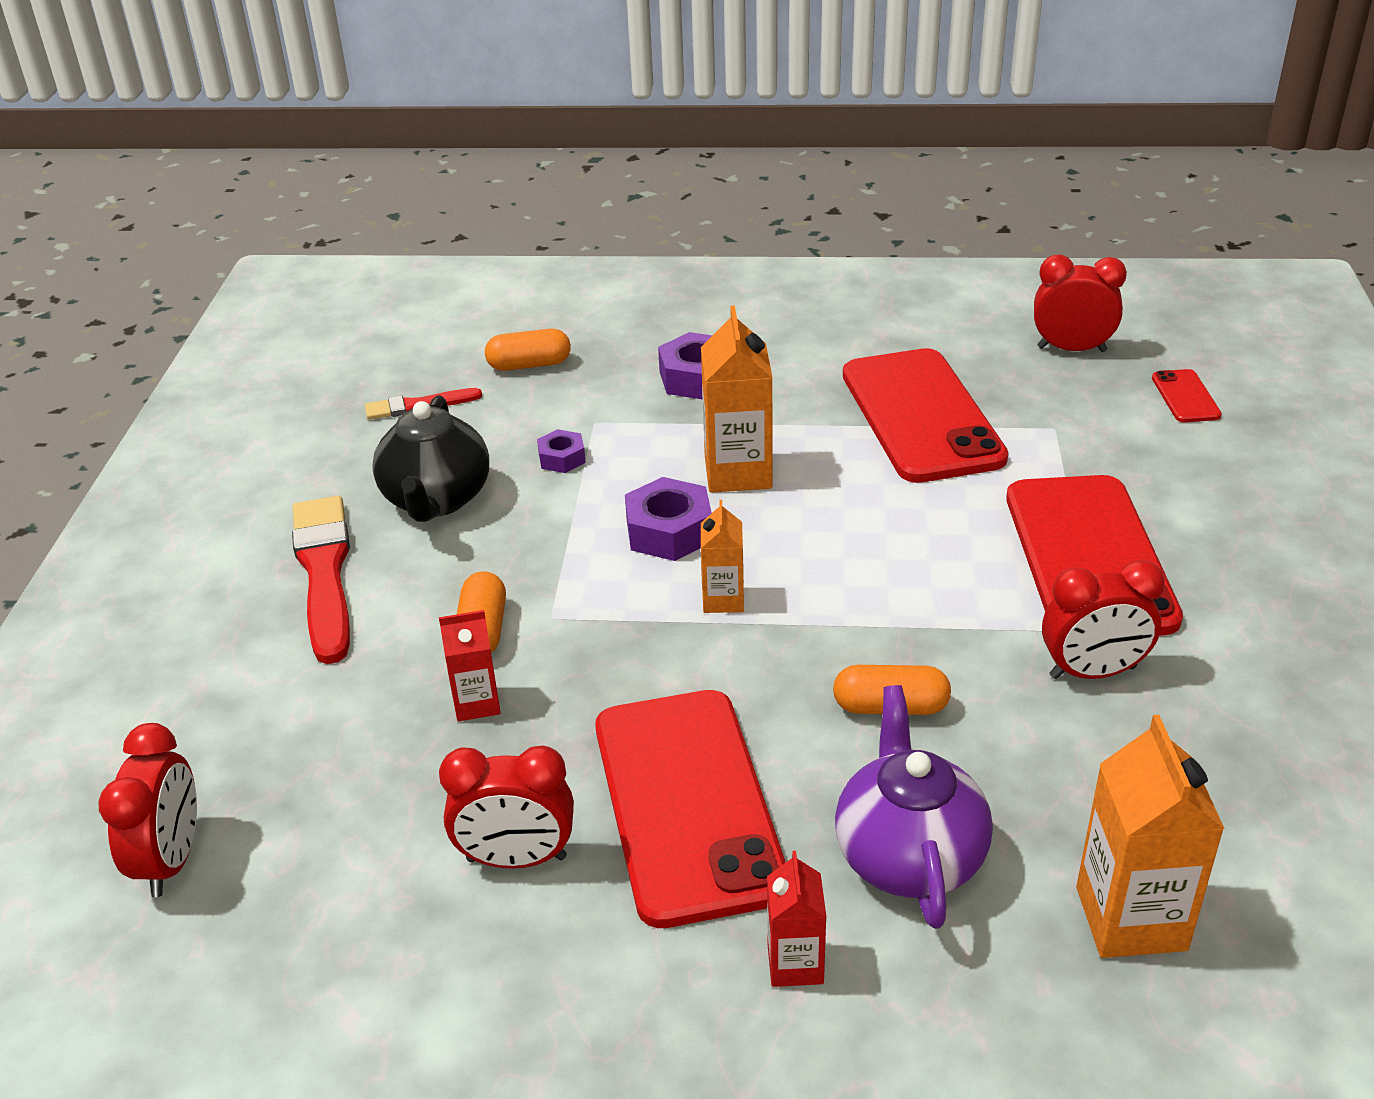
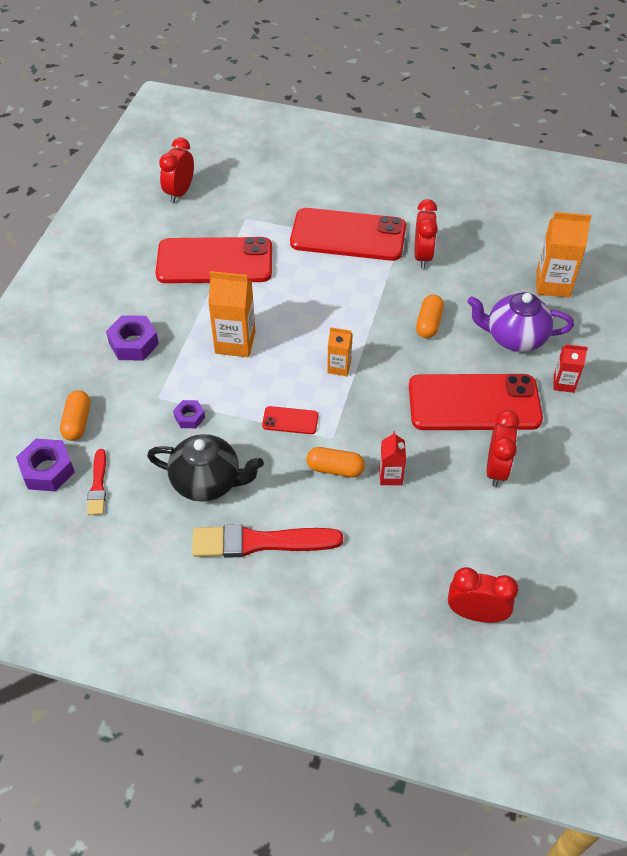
camera: 80 degrees left, 15 degrees up
purple nut [625,477,712,561] -> purple nut moved to [16,439,75,491]
red phone [1152,369,1222,422] -> red phone moved to [262,406,319,434]

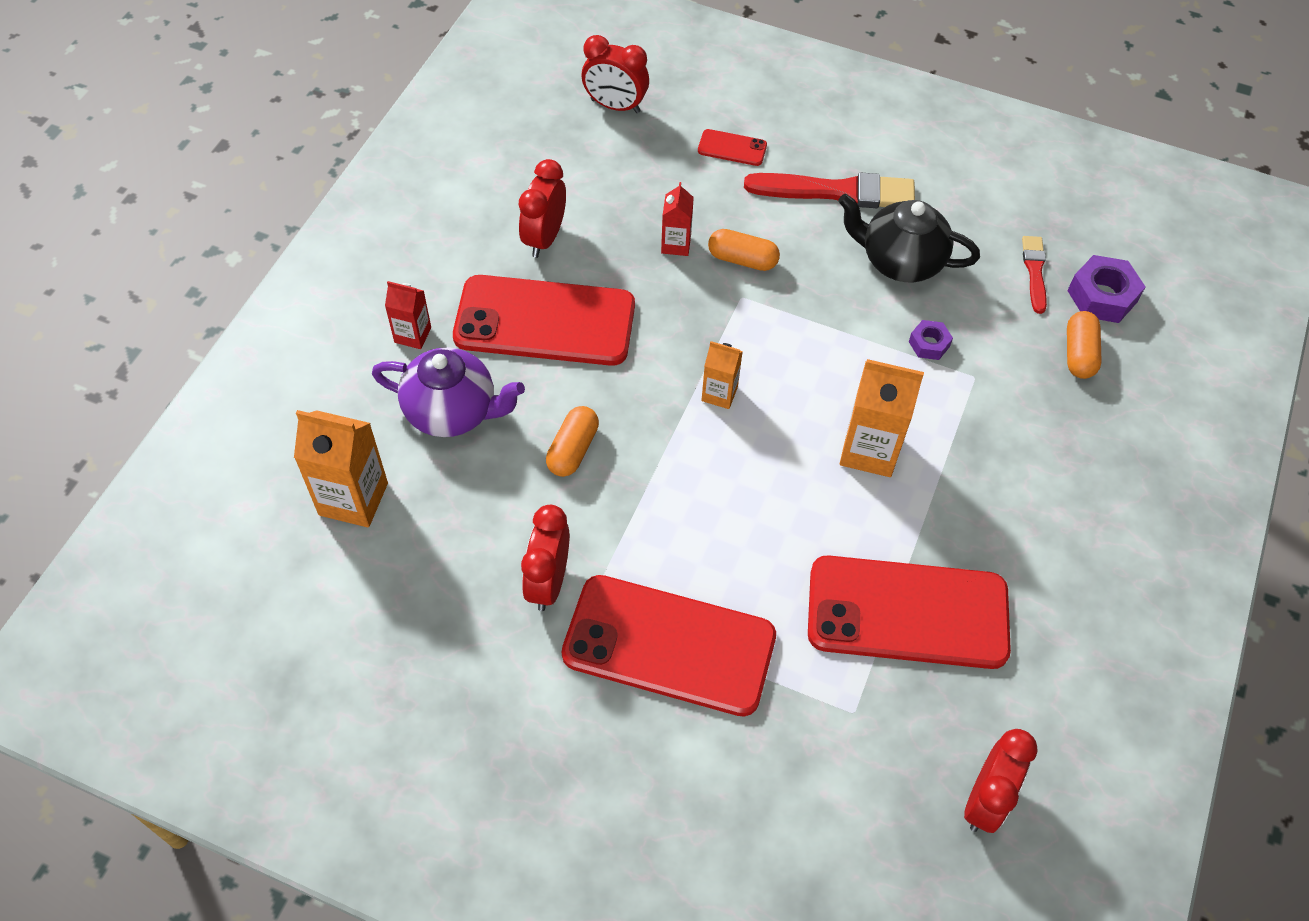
camera: 175 degrees left, 5 degrees up
purple nut [106,315,159,360] -> none
red phone [262,406,319,434] -> red phone moved to [698,129,767,166]

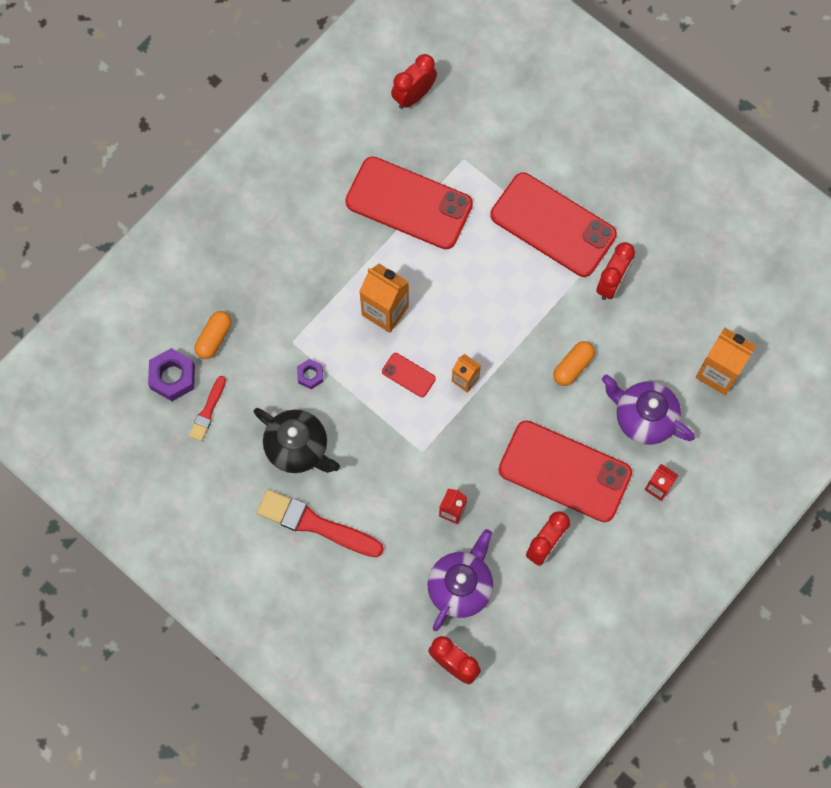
camera: 160 degrees left, 15 degrees up
red phone [698,129,767,166] -> red phone moved to [382,353,436,397]
orange capsule [708,229,780,271] -> none
none -> purple teapot [427,529,493,631]

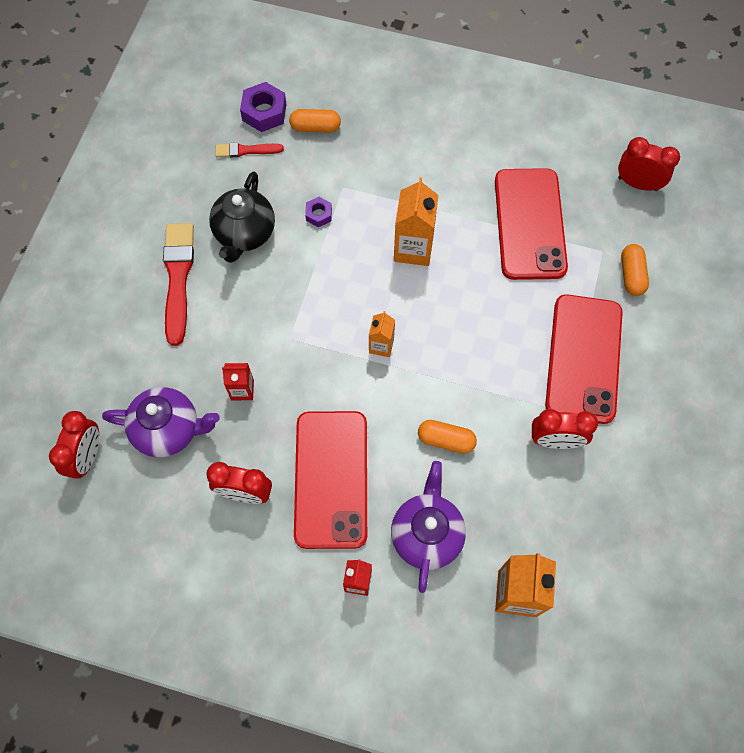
camera: 65 degrees right, 5 degrees down
red phone [382,353,436,397] -> none
none -> orange capsule [621,244,649,296]

